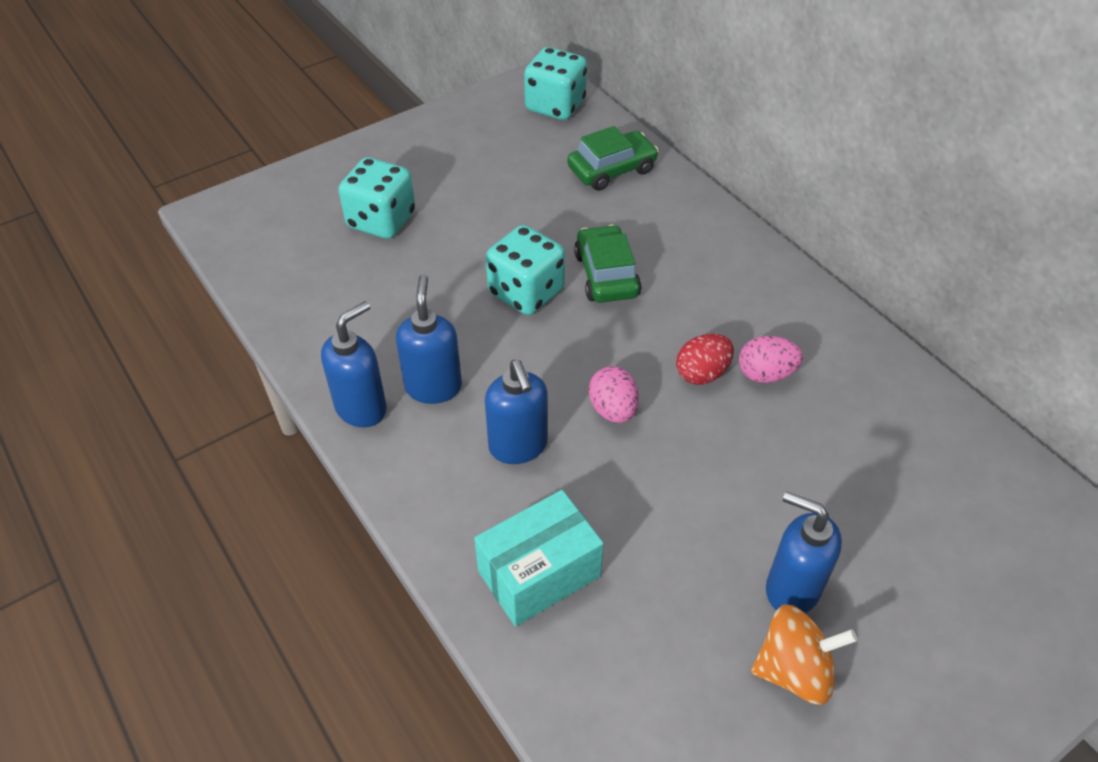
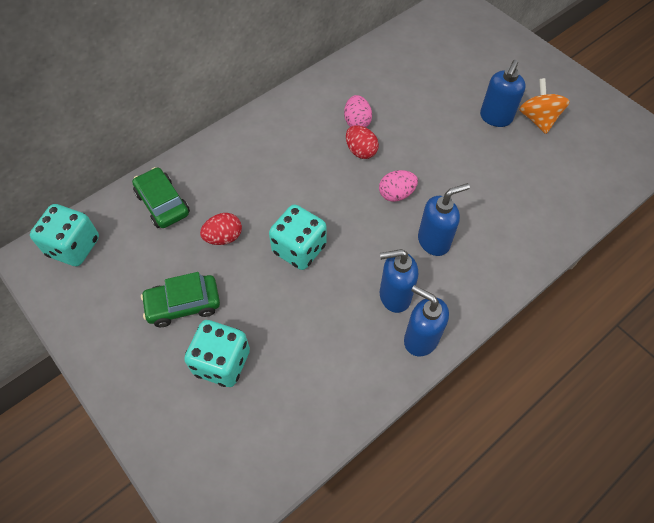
camera: 95 degrees left, 10 degrees up
turquoise box [474,490,604,626] -> none
green car [574,225,641,303] -> green car moved to [141,272,220,327]
none -> red egg [200,213,242,245]

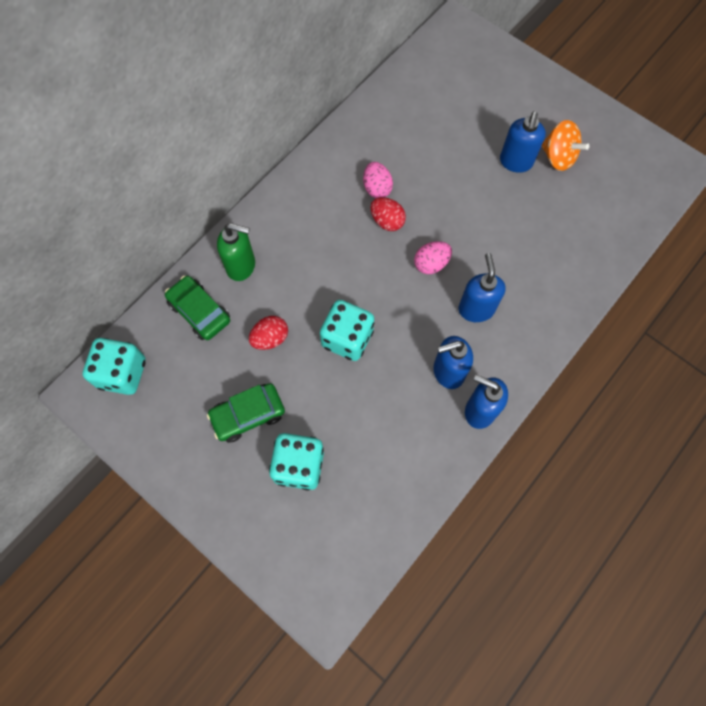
camera: 10 degrees left, 10 degrees up
blue soap dispenser [418,183,470,256] -> blue soap dispenser turned 60 degrees counterclockwise [459,253,506,322]
orange spinning top [519,78,570,134] -> orange spinning top turned 150 degrees clockwise [542,120,589,171]
none -> green soap dispenser [217,223,255,281]

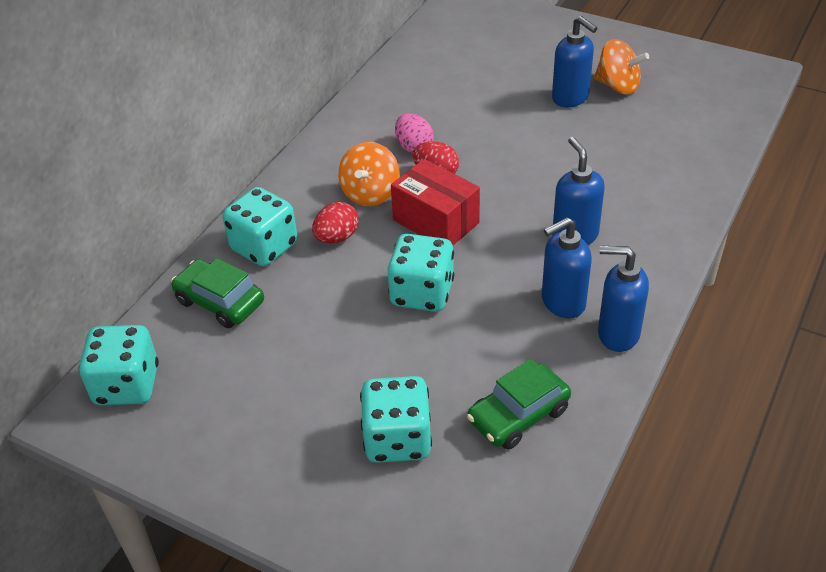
camera: 10 degrees left, 25 degrees down
green car [207,383,285,443] -> green car moved to [467,359,571,450]
green soap dispenser [217,223,255,281] -> turquoise dice [222,187,297,266]
red egg [249,316,288,350] -> red egg moved to [312,202,358,244]
pink egg [414,241,452,274] -> none
blue soap dispenser [500,111,546,173] -> blue soap dispenser turned 45 degrees counterclockwise [552,16,598,107]
none -> orange spinning top [338,142,400,206]
none -> red box [391,159,480,245]

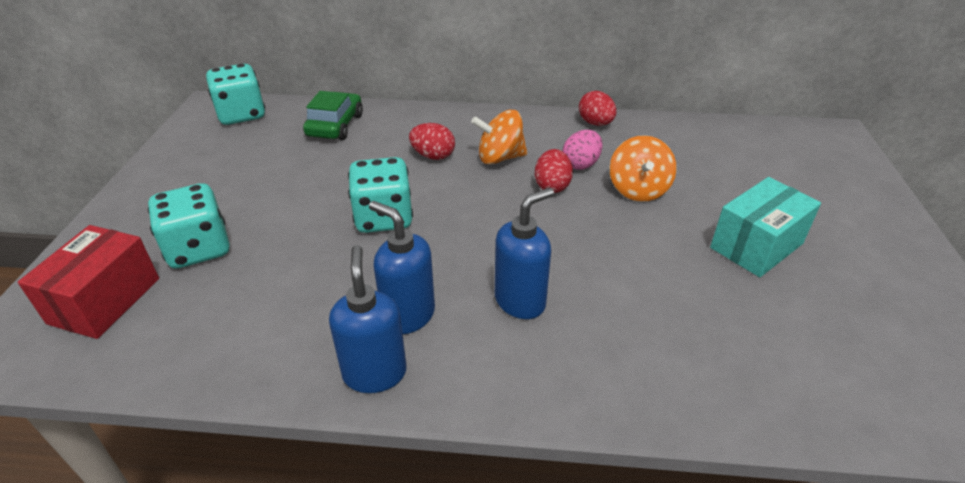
camera: 65 degrees right, 5 degrees down
turquoise dice [222,187,297,266] -> none
red box [391,159,480,245] -> red box moved to [18,225,159,339]
green car [467,359,571,450] -> none
blue soap dispenser [552,16,598,107] -> turquoise box [710,177,821,277]
orange spinning top [594,39,649,94] -> orange spinning top moved to [610,135,677,202]
none -> red egg [579,91,617,126]

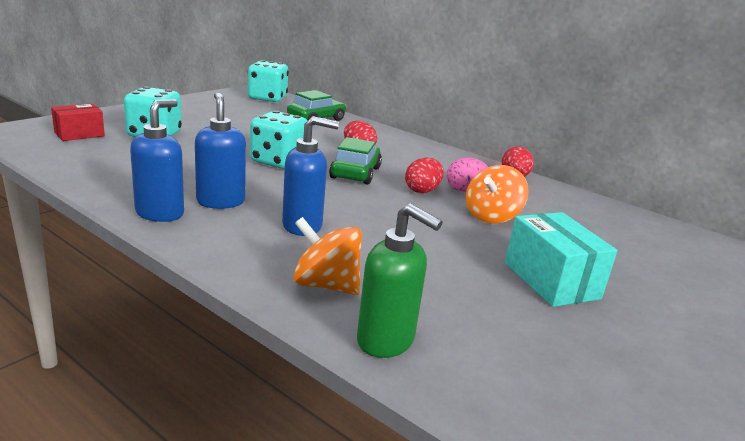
camera: 30 degrees right, 15 degrees down
red box [18,225,159,339] -> red box [51,104,105,141], size x0.66
orange spinning top [471,110,527,165] -> orange spinning top moved to [293,217,362,295]
turquoise box [710,177,821,277] -> turquoise box turned 75 degrees clockwise [505,212,618,307]
none -> green car [329,137,382,185]
none -> green soap dispenser [357,204,443,358]

